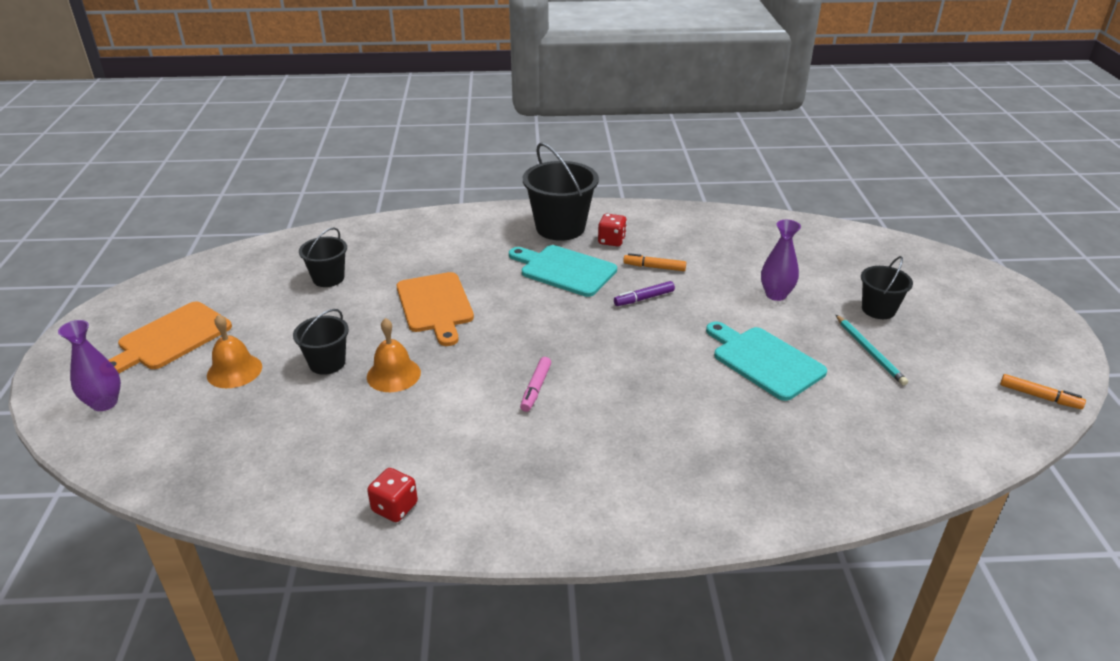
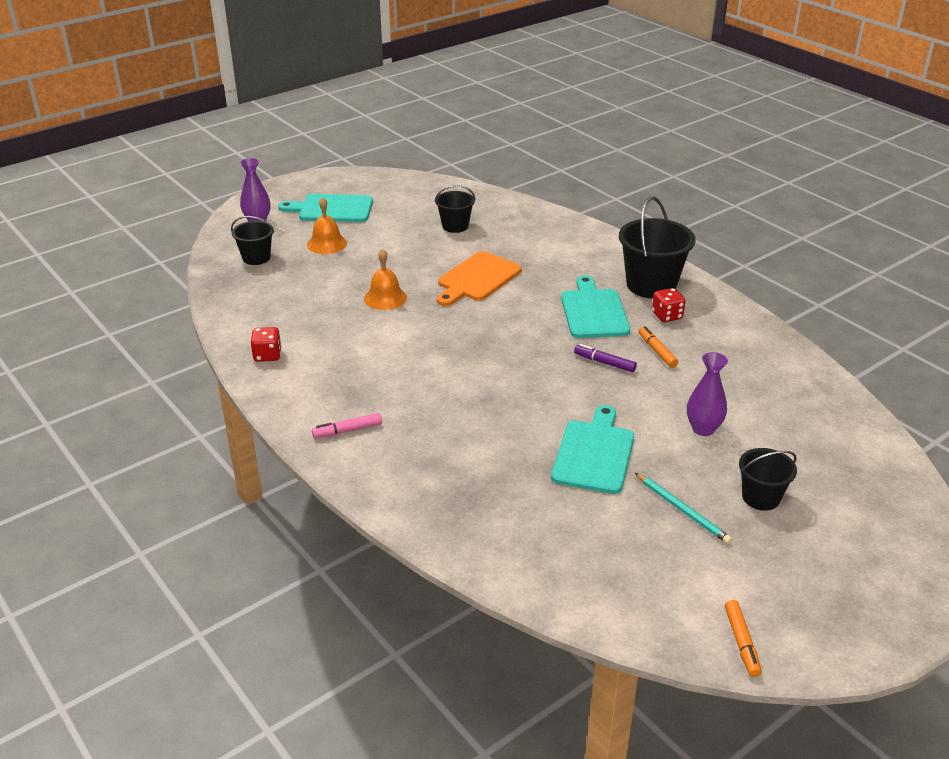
camera: 55 degrees right, 0 degrees up
orange cutting board [109,301,232,373] -> turquoise cutting board [278,194,373,222]
black bucket [293,309,349,375] -> black bucket moved to [231,216,274,265]
pink marker [520,357,551,412] -> pink marker moved to [312,413,382,438]
turquoise pencil [836,315,908,386] -> turquoise pencil turned 75 degrees counterclockwise [635,473,732,544]

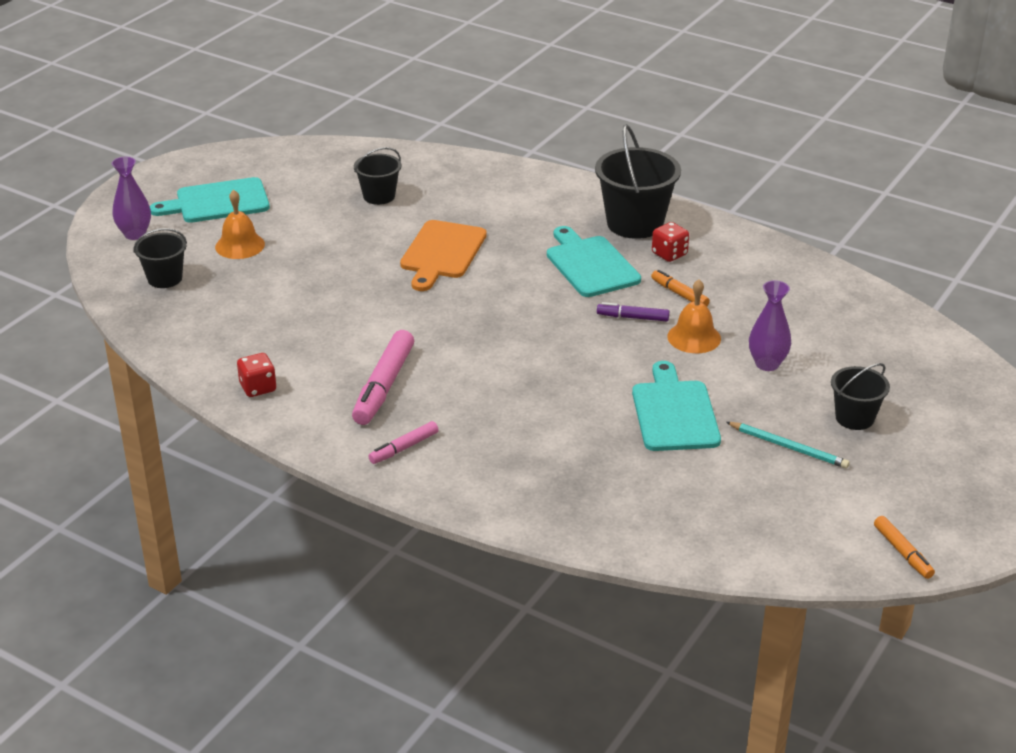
camera: 20 degrees left, 0 degrees up
orange bell [364,249,407,310] -> orange bell moved to [667,279,721,353]
none -> pink marker [352,330,414,425]

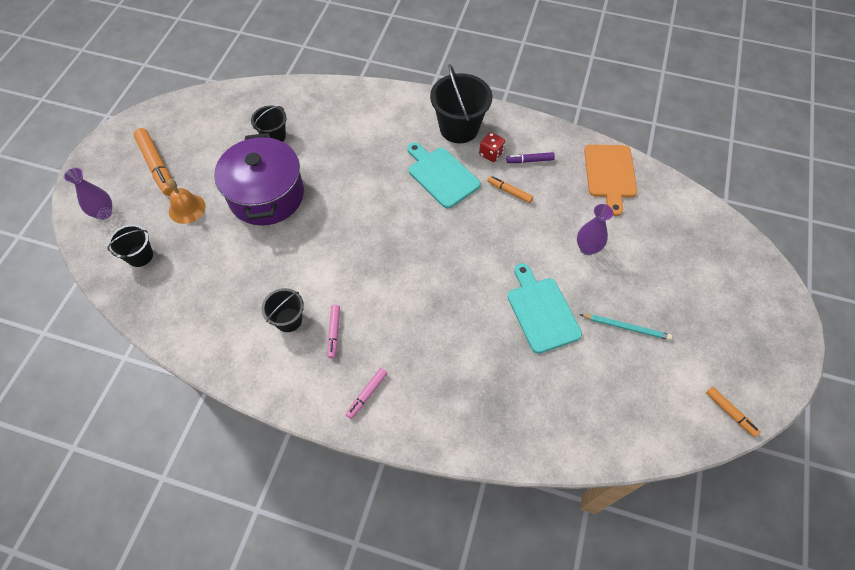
camera: 15 degrees left, 25 degrees up
turquoise cutting board [150,177,270,223] -> orange marker [133,128,173,196]
red dice [237,353,277,397] -> none
pink marker [352,330,414,425] -> pink marker [328,305,340,359], size x0.55
orange cutting board [400,220,487,291] -> orange cutting board moved to [584,144,637,216]
purple marker [597,302,669,321] -> purple marker moved to [506,152,555,163]
orange bell [667,279,721,353] -> none
black bucket [831,363,890,430] -> black bucket moved to [261,288,304,332]
none -> purple pot [214,133,304,226]

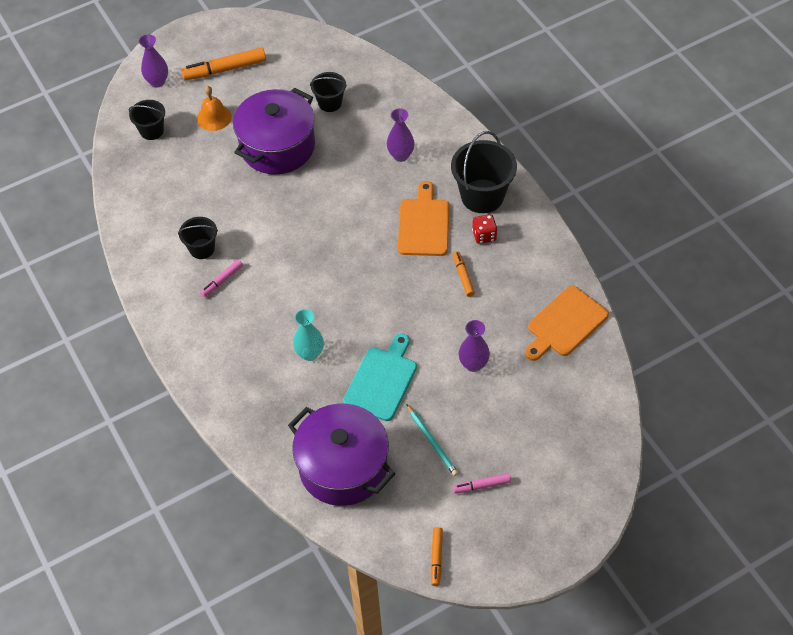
camera: 45 degrees right, 5 degrees down
orange marker [133,128,173,196] -> orange marker turned 60 degrees clockwise [181,47,266,81]
pink marker [345,368,387,419] -> pink marker moved to [453,473,511,494]
turquoise cutting board [407,142,481,209] -> orange cutting board [398,181,450,256]
purple marker [506,152,555,163] -> none
none -> purple pot [288,404,395,506]
none -> turquoise vase [293,309,324,361]
none -> purple vase [387,108,415,162]

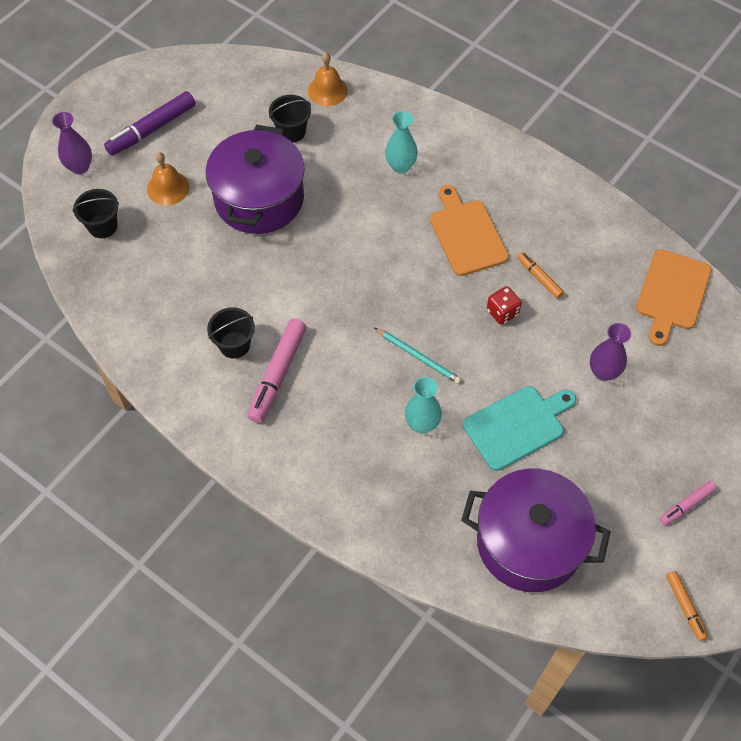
camera: 25 degrees left, 5 degrees up
orange marker [181,47,266,81] -> purple marker [104,91,196,156]
pink marker [200,260,243,297] -> pink marker [247,319,306,423], size x1.81
turquoise cutting board [343,333,417,421] -> turquoise cutting board turned 60 degrees clockwise [463,386,576,471]
purple vase [387,108,415,162] -> turquoise vase [385,111,418,173]
turquoise pencil [406,404,458,476] -> turquoise pencil moved to [375,328,461,384]
black bucket [451,131,517,213] -> none
red dice [472,214,497,244] -> red dice moved to [487,286,522,325]
none -> orange bell [308,53,348,106]

